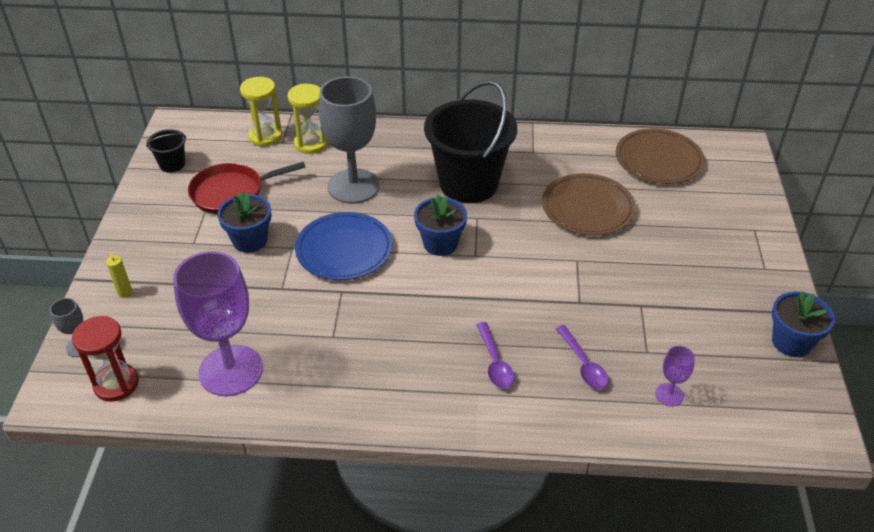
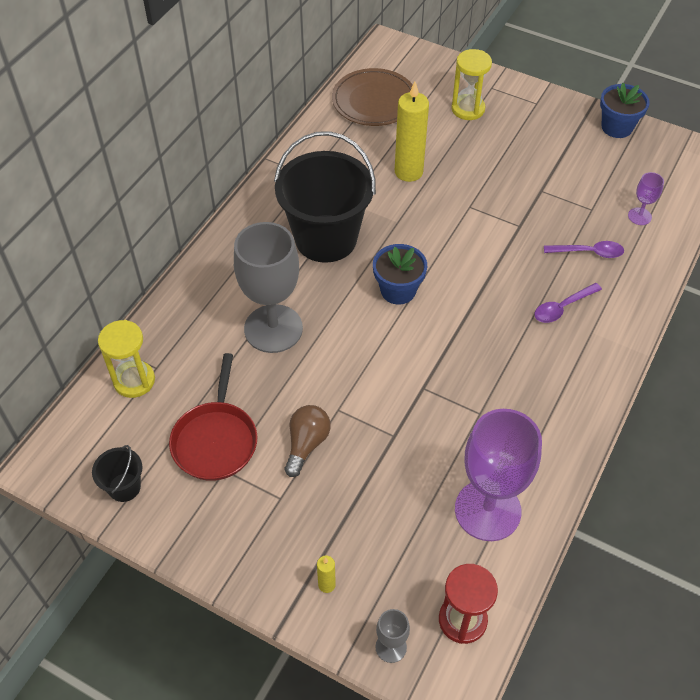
camera: 65 degrees left, 10 degrees up
blue flower pot [217,192,271,253] -> brown light bulb [285,405,331,477]
yellow hourglass [287,84,328,154] -> yellow hourglass moved to [451,49,492,120]
blue plate [295,212,393,280] -> none
purple spoon [476,322,515,388] -> purple spoon turned 135 degrees clockwise [534,283,602,323]
brown plate [542,173,636,236] -> yellow candle [395,82,429,182]

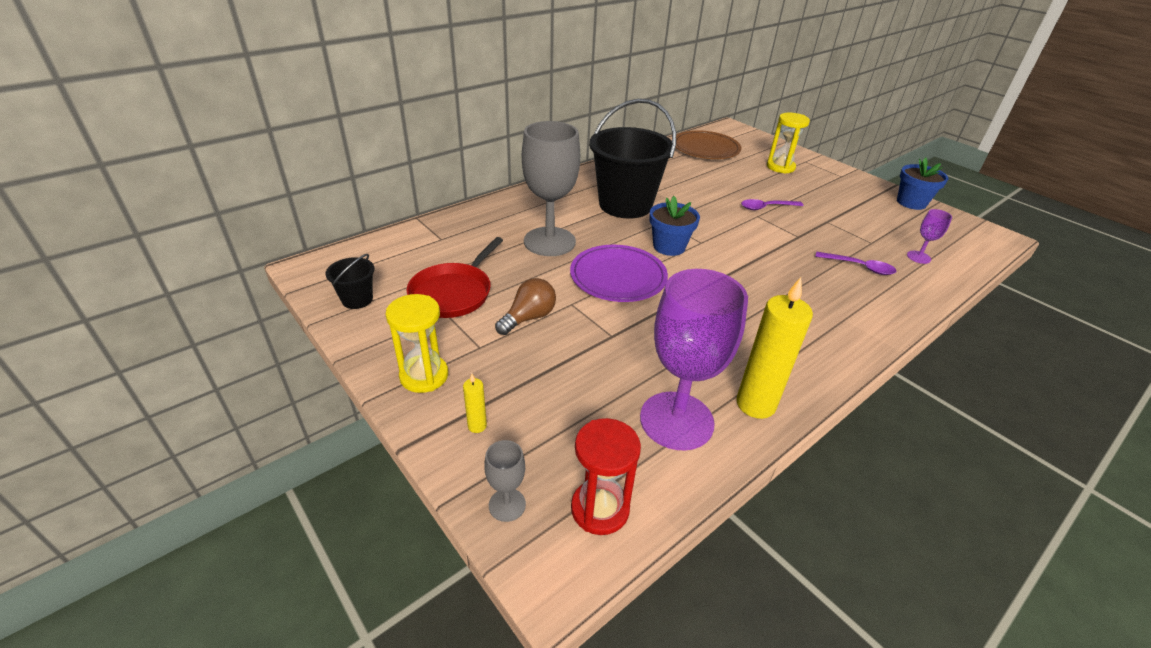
camera: 20 degrees right, 15 degrees down
yellow hourglass [98,320,155,398] -> yellow hourglass moved to [385,294,448,393]
yellow candle [395,82,429,182] -> yellow candle moved to [736,277,813,419]
purple spoon [534,283,602,323] -> purple spoon moved to [741,199,804,210]
none -> purple plate [570,245,668,302]

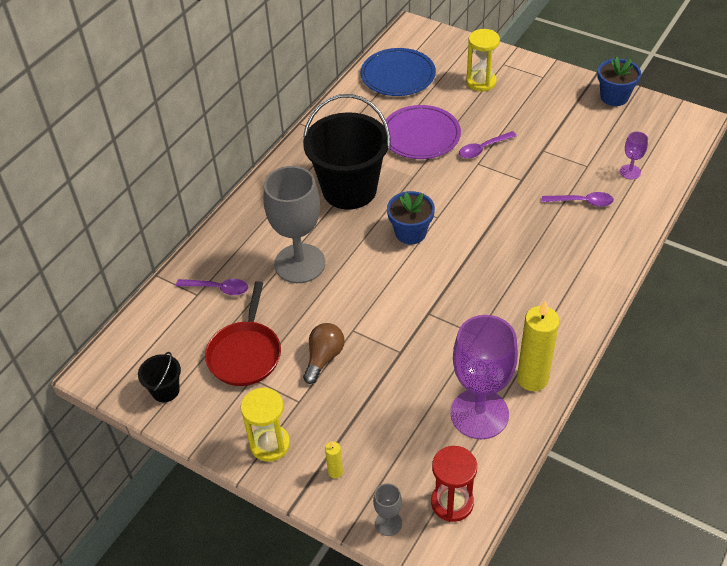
camera: 15 degrees left, 10 degrees up
purple plate [570,245,668,302] -> purple plate moved to [383,105,461,159]
brown plate [676,130,741,159] -> blue plate [361,48,436,96]
none -> purple spoon [176,279,248,295]

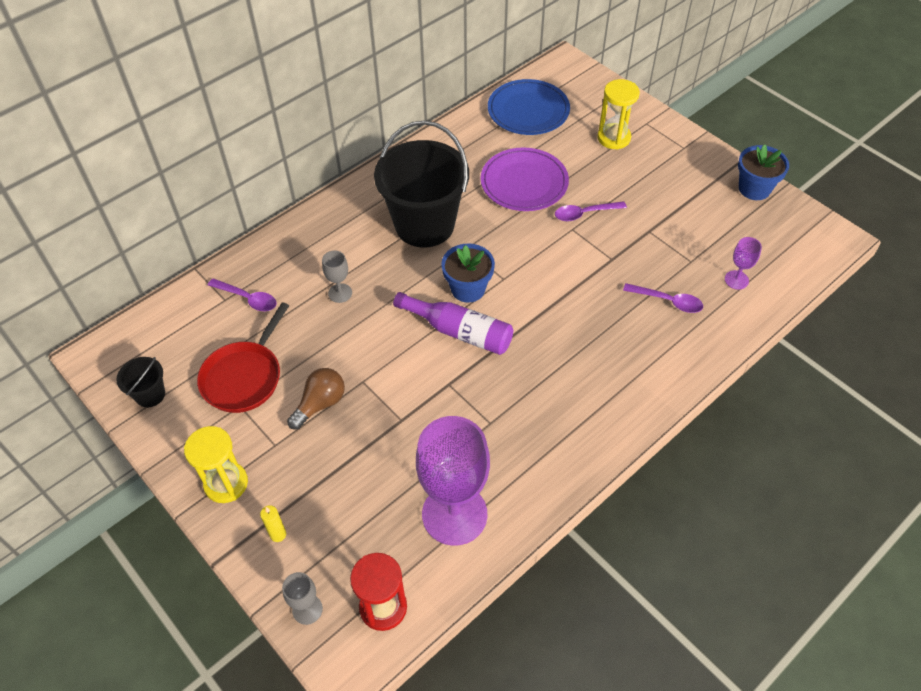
camera: 15 degrees right, 5 degrees up
grey goblet [264,166,325,283] -> grey goblet [322,251,352,303], size x0.43
yellow candle [517,300,560,391] -> none
none -> purple bottle [393,292,513,355]

